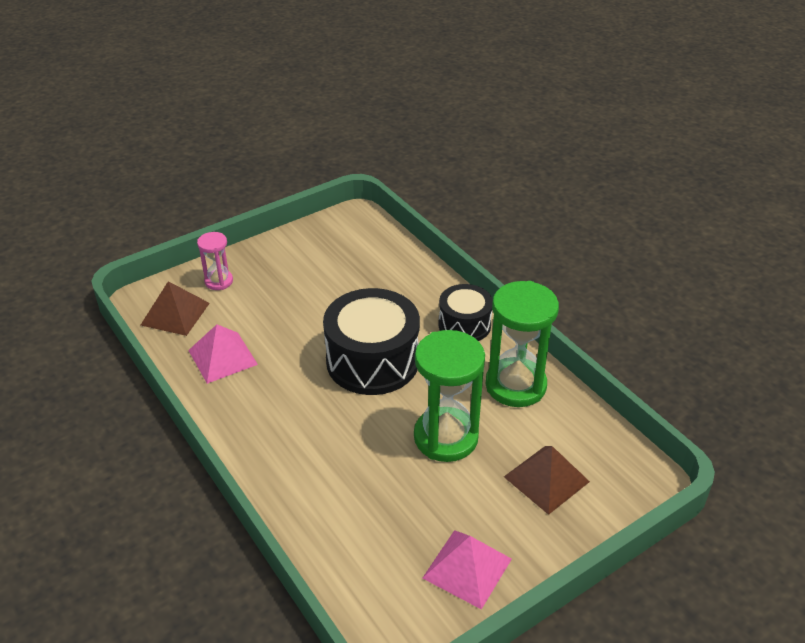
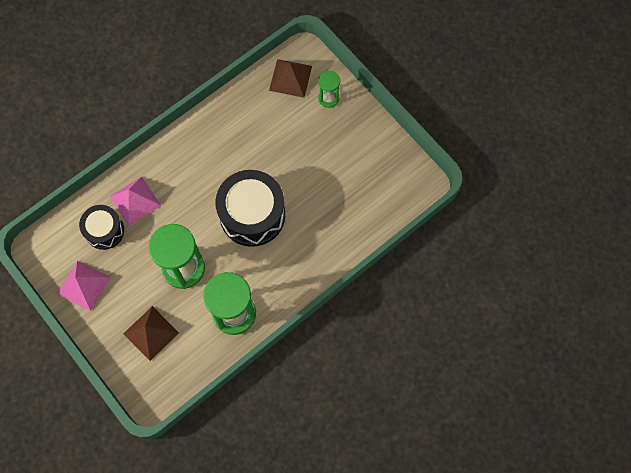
camera: 85 degrees right, 30 degrees up
pink pyramid [188,324,258,384] -> pink pyramid moved to [110,177,161,226]
pink hourglass [197,232,233,290] -> green hourglass [318,71,340,108]
black drum [439,284,493,341] -> black drum moved to [79,205,124,250]

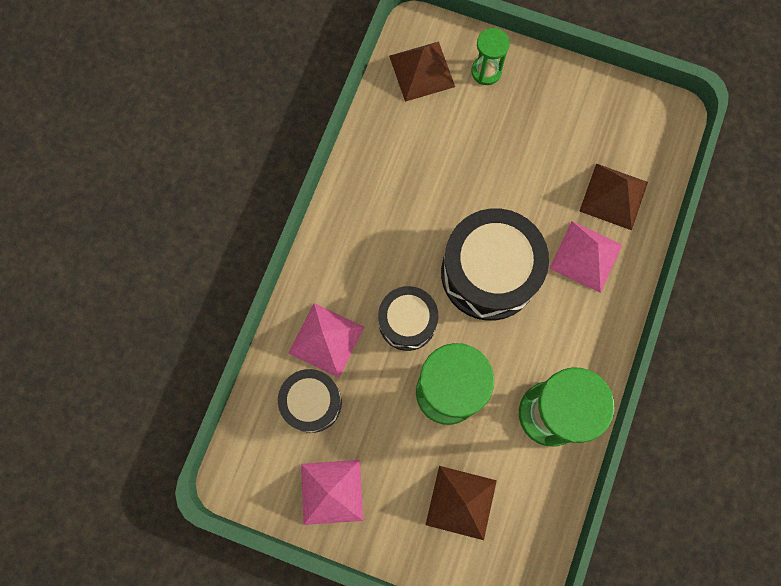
camera: 30 degrees left, 5 degrees up
none -> black drum [378,286,438,351]
none -> pink pyramid [549,221,622,293]
none -> brown pyramid [579,164,648,230]

